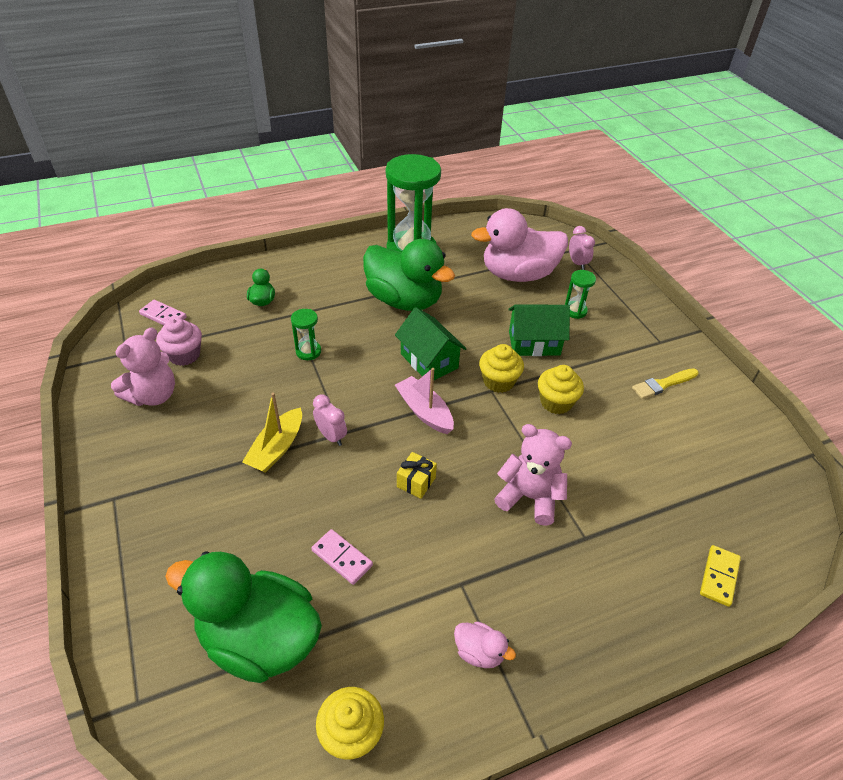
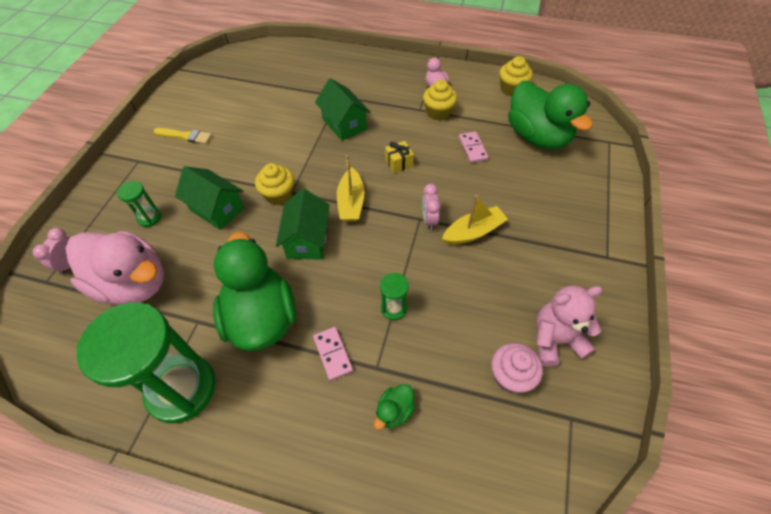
camera: 140 degrees left, 10 degrees up
pink domino [139,300,187,325] -> pink domino moved to [313,327,353,381]
pink boat [395,368,454,434] -> yellow boat [337,155,365,222]
pink teddy bear [494,424,572,526] -> green house [315,78,371,141]
yellow cupcake [538,365,584,414] -> yellow cupcake moved to [423,80,457,121]
yellow domino [700,545,741,607] -> none

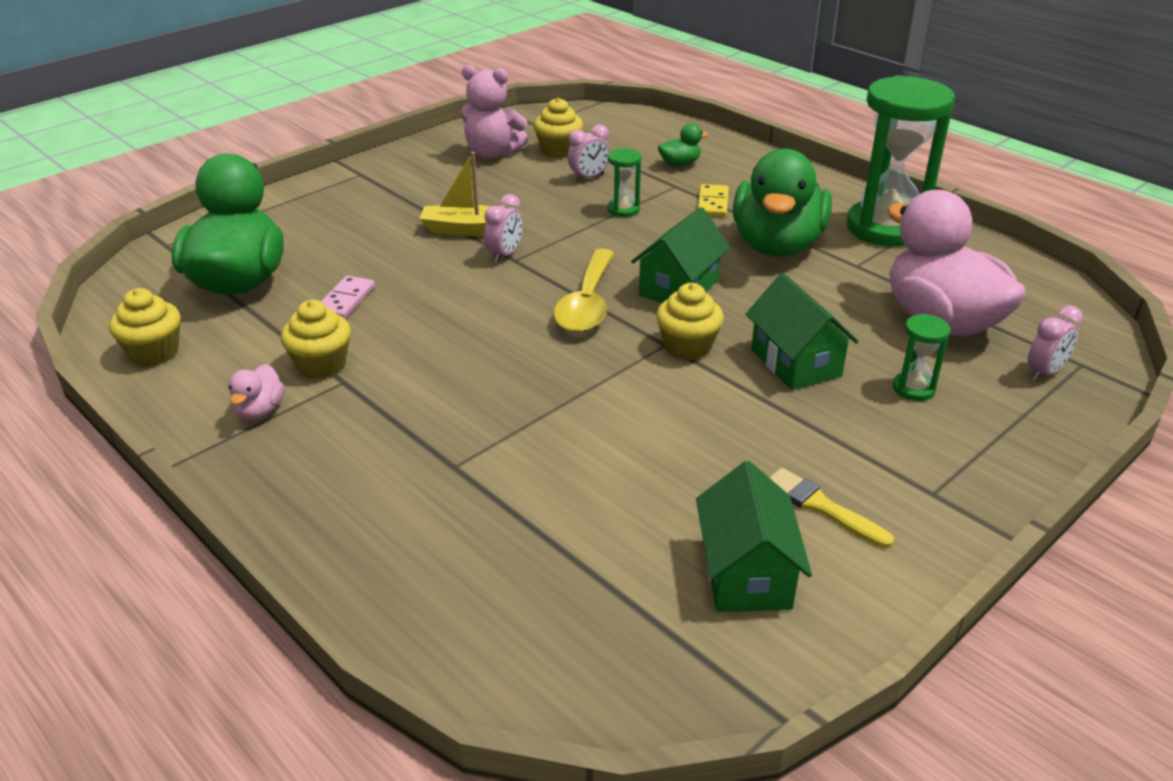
camera: 150 degrees left, 20 degrees down
pink domino [313,327,353,381] -> yellow domino [698,184,729,217]
green house [315,78,371,141] -> green house moved to [696,461,812,612]
yellow boat [337,155,365,222] -> yellow spoon [553,249,614,333]
yellow gift [385,141,414,173] -> none
pink cupcake [491,343,543,393] -> yellow cupcake [533,98,583,158]
none -> pink clock [567,124,610,182]

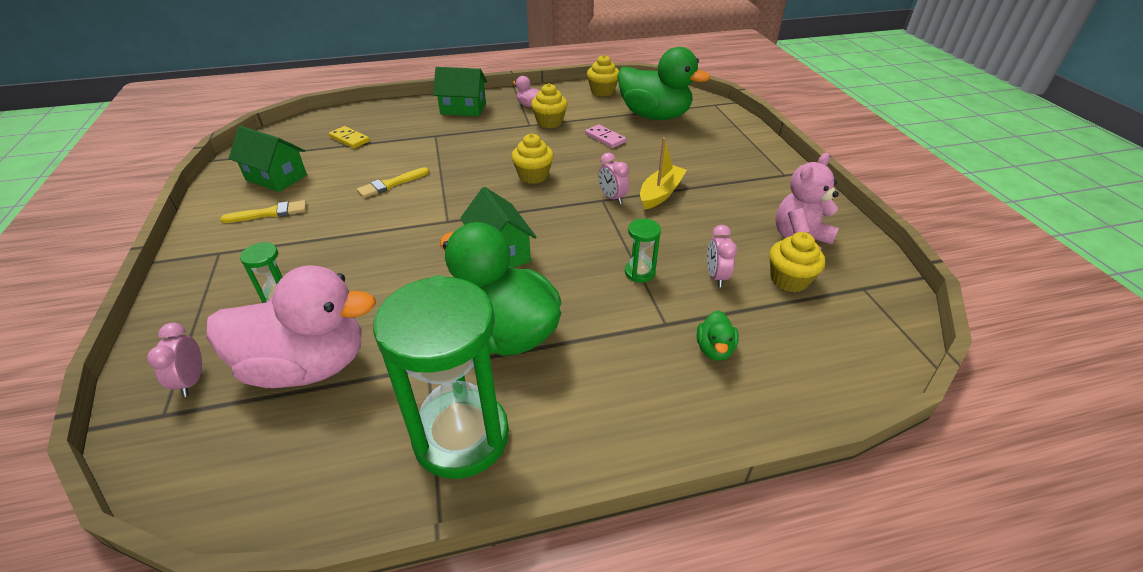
camera: 120 degrees right, 5 degrees up
yellow spoon [553,249,614,333] -> none
yellow cupcake [656,283,724,360] -> yellow cupcake moved to [511,133,554,184]
yellow domino [698,184,729,217] -> yellow domino moved to [329,126,370,149]
green house [746,273,859,390] -> green house moved to [433,67,487,116]
none -> yellow brush [357,167,429,198]

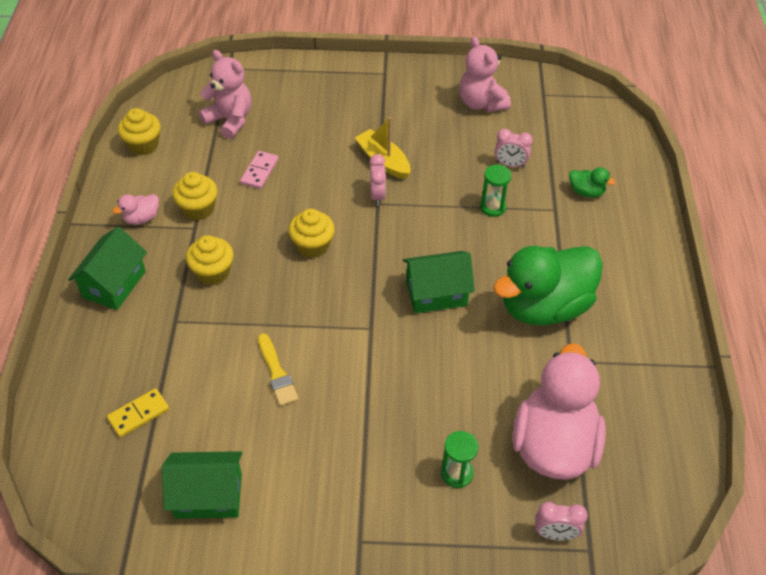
camera: 75 degrees left, 10 degrees up
yellow brush [220,200,306,223] -> none
green house [229,126,307,192] -> green house turned 45 degrees clockwise [162,451,242,519]
green hourglass [373,275,509,479] -> none
pink domino [585,124,626,148] -> pink domino turned 45 degrees counterclockwise [240,151,279,189]
pink clock [598,153,629,204] -> pink clock turned 75 degrees counterclockwise [370,154,386,206]
green duck [617,47,710,120] -> pink teddy bear [198,50,252,139]
yellow cupcake [769,232,825,292] -> yellow cupcake moved to [186,235,234,285]

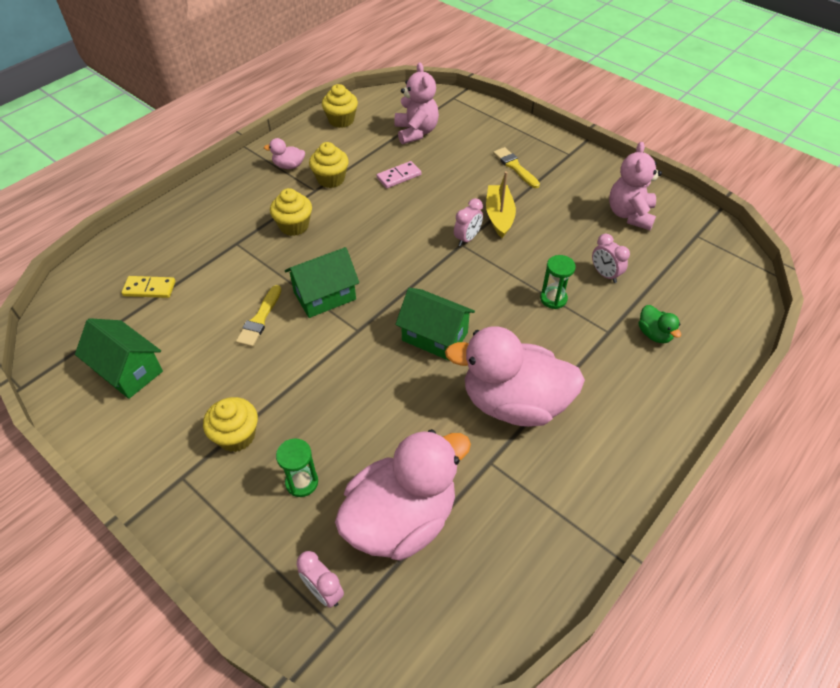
camera: 40 degrees right, 0 degrees up
green house [68,227,147,310] -> green house moved to [285,247,359,318]
yellow cupcake [288,209,335,258] -> yellow cupcake moved to [203,397,258,452]
green duck [493,246,603,326] -> pink duck [445,326,585,427]
none -> yellow brush [493,147,540,188]

